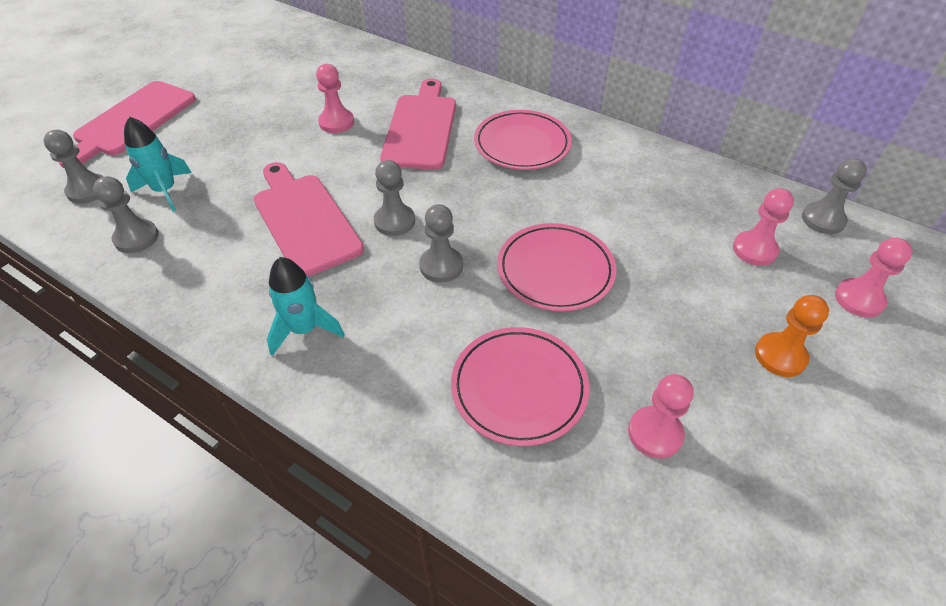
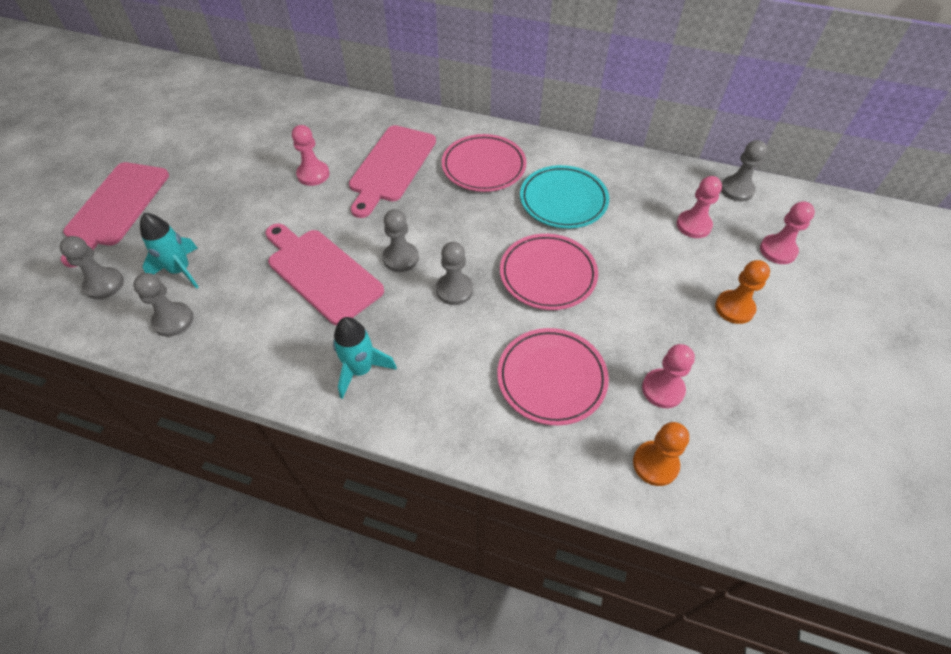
camera: 15 degrees left, 5 degrees up
pink cutting board [380,78,456,170] -> pink cutting board turned 150 degrees counterclockwise [349,125,436,218]
none -> turquoise plate [520,165,609,228]
none -> orange pawn [633,422,689,486]

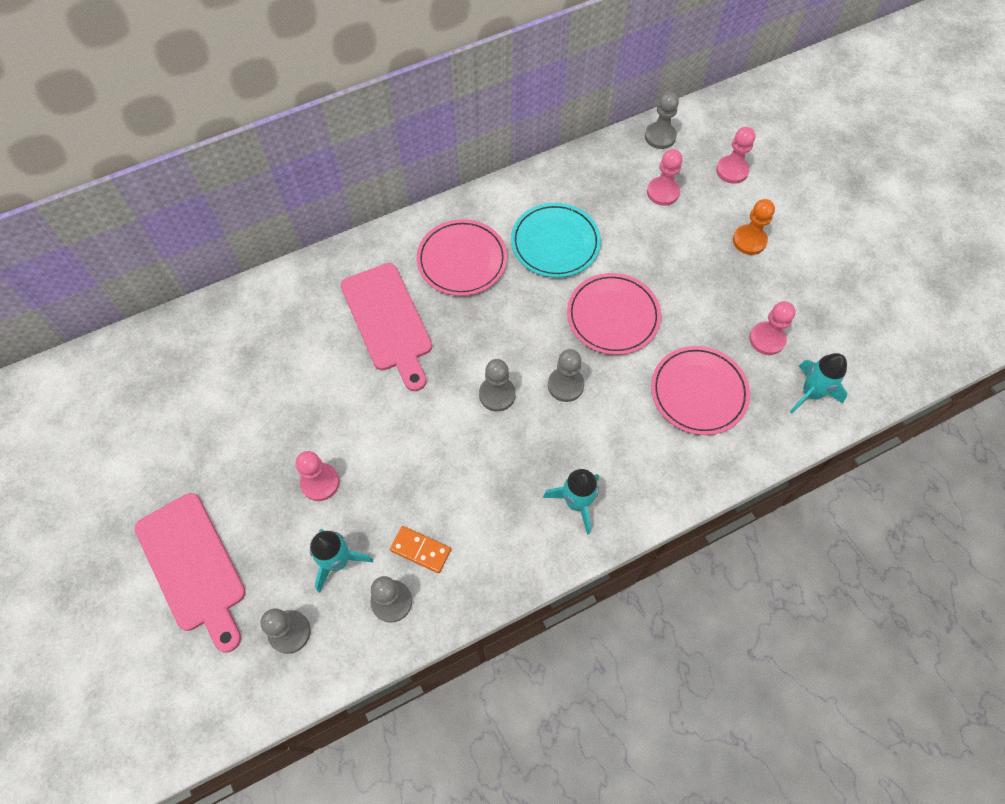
camera: 45 degrees left, 10 degrees up
pink cutting board [266,223,384,326] -> none
pink pawn [292,125,330,186] -> pink pawn moved to [295,451,339,501]
orange pawn [633,422,689,486] -> turquoise rocket [790,353,848,414]
none -> orange domino [390,526,451,573]

